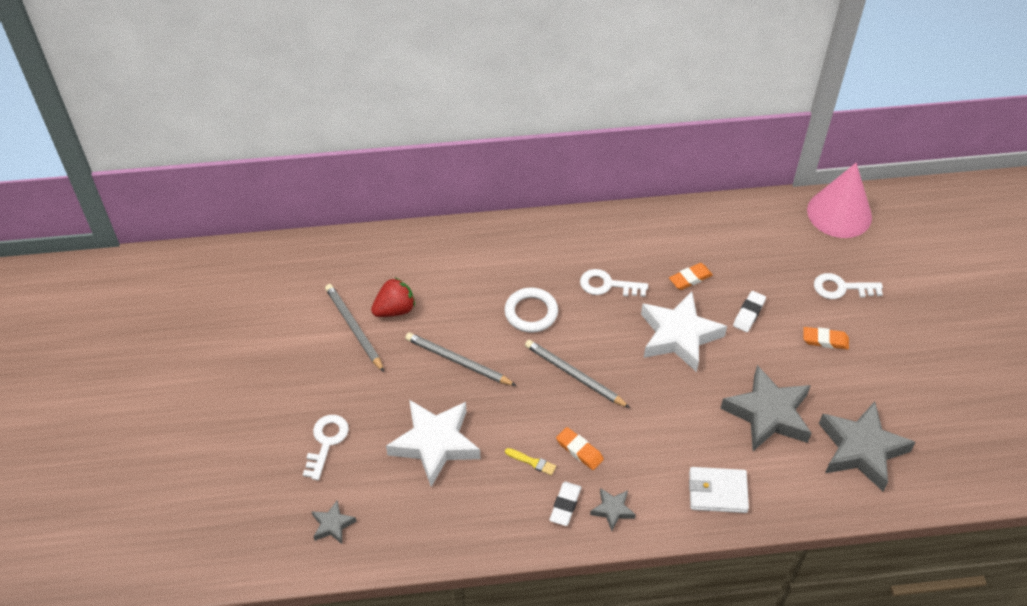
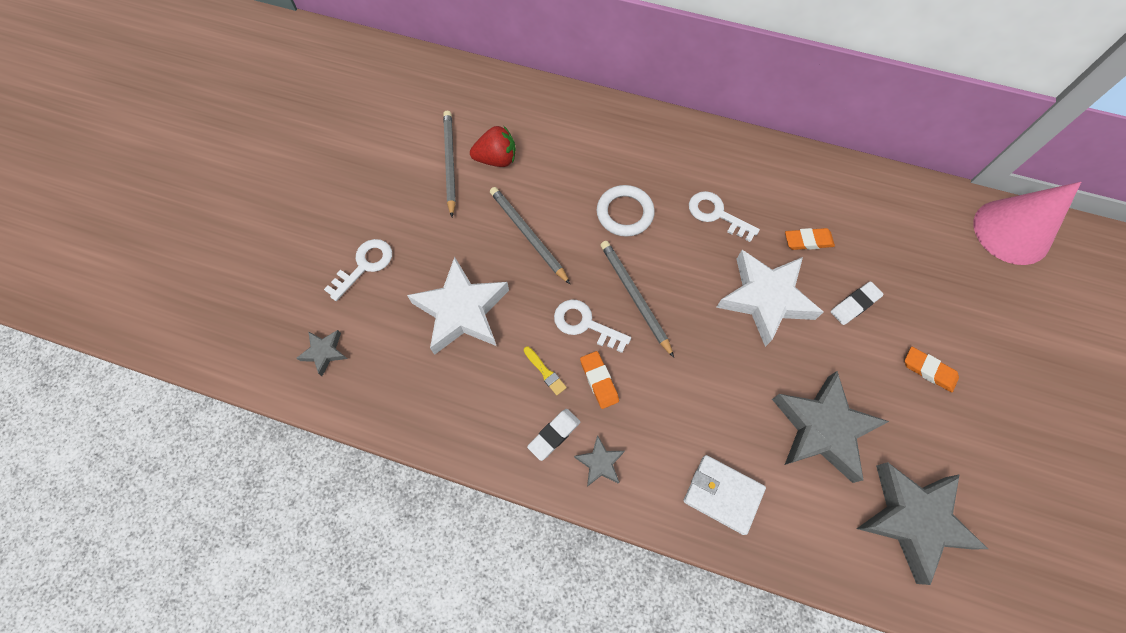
camera: 25 degrees right, 15 degrees up
white key [814,273,883,299] -> white key moved to [554,299,631,353]

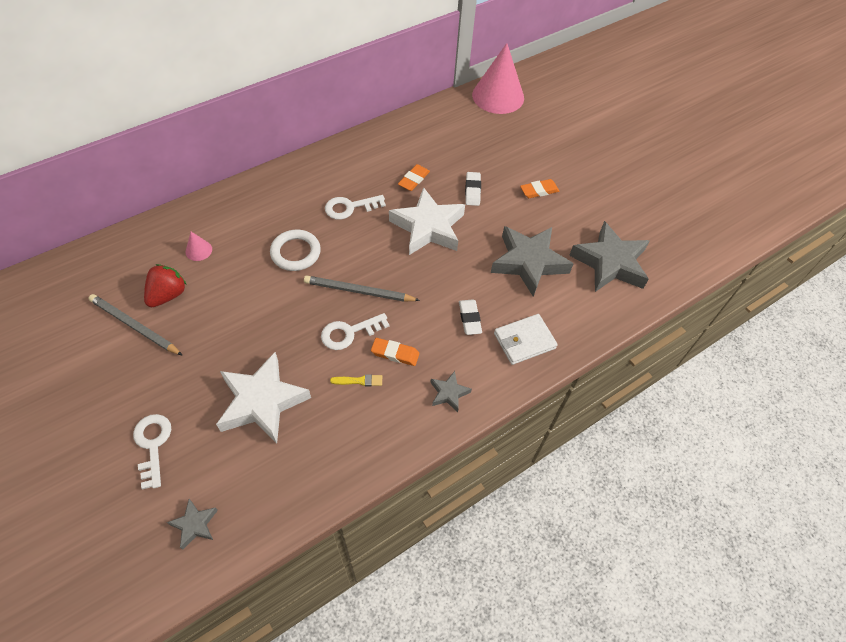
camera: 55 degrees left, 10 degrees down
grey pencil [490,187,570,284] -> none
white eraser [527,409,581,461] -> white eraser moved to [459,299,482,335]
none -> pink cone [186,232,212,261]

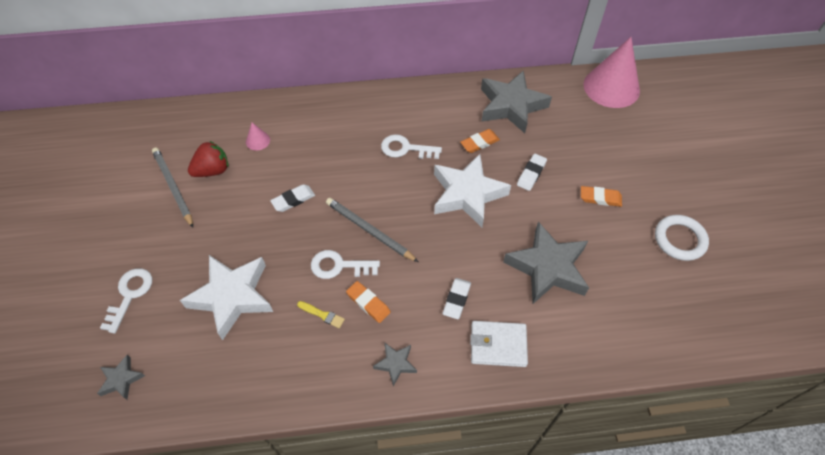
camera: 30 degrees right, 0 degrees up
white ring [270,230,321,271] -> white ring moved to [655,215,709,261]
grey star [569,221,649,292] -> grey star moved to [481,70,552,133]
none -> white eraser [270,184,315,212]

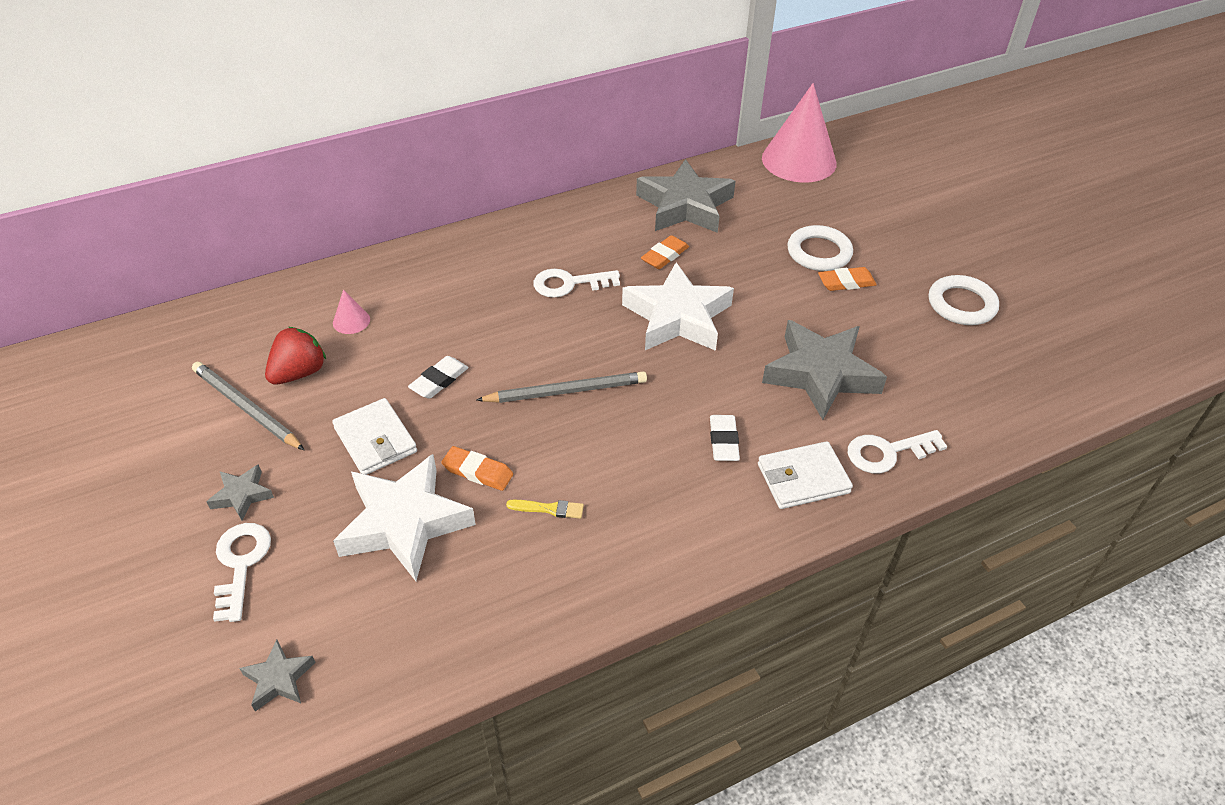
camera: 20 degrees left, 10 degrees down
white key [311,250,380,279] -> white key moved to [848,430,948,474]
grey pencil [326,198,418,262] -> grey pencil turned 150 degrees clockwise [476,371,647,403]
orange eraser [346,281,391,323] -> orange eraser moved to [441,446,513,491]
grey star [373,342,417,386] -> grey star moved to [206,464,274,521]
white eraser [517,154,547,191] -> none
none -> white wallet [332,398,417,475]
none -> white ring [787,225,853,271]

